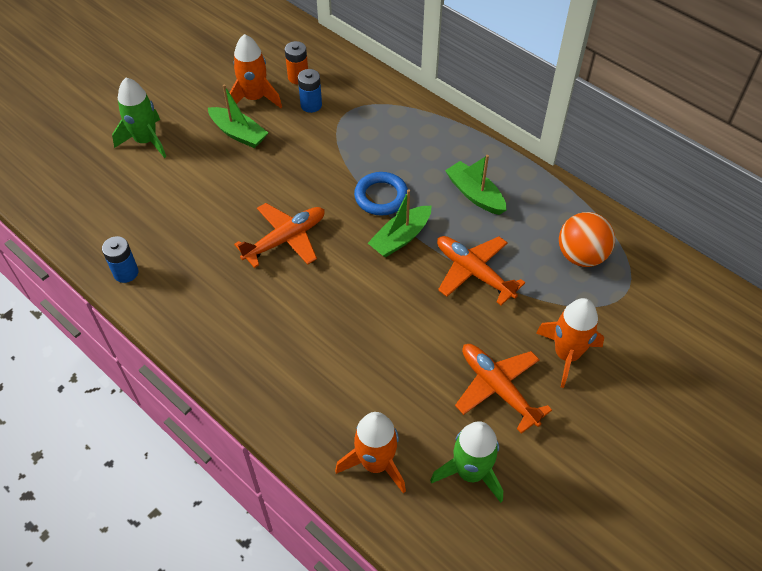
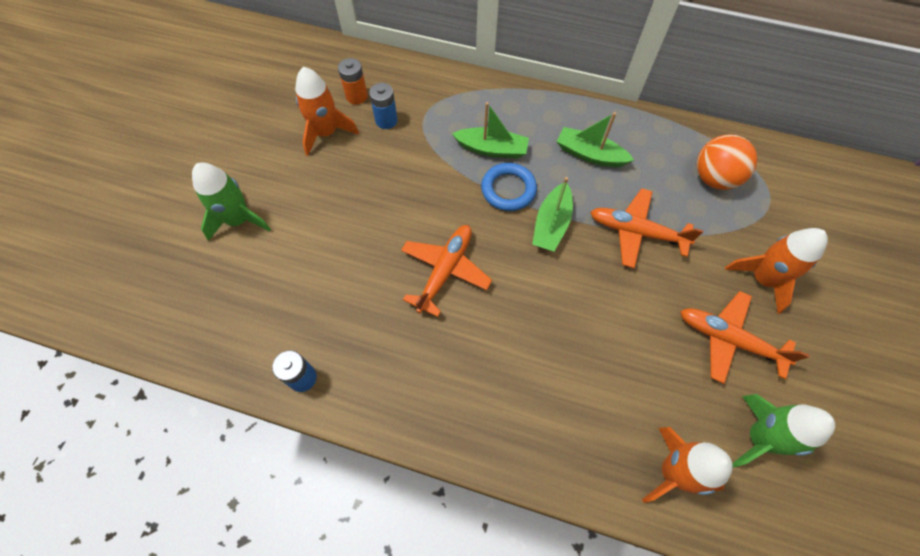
camera: 25 degrees left, 10 degrees up
green boat [208,84,268,148] -> green boat moved to [452,102,529,159]

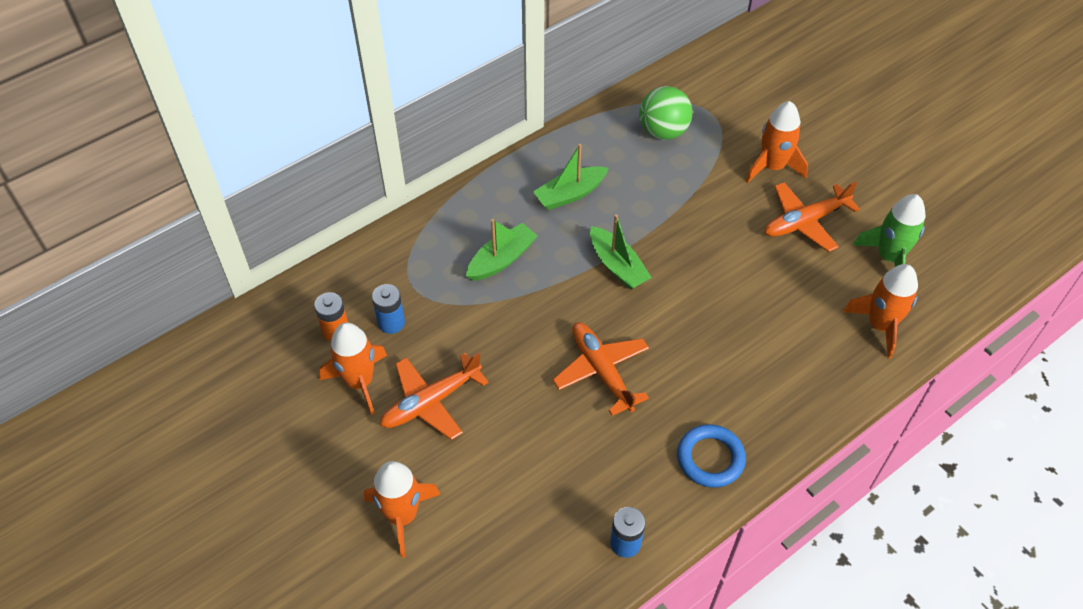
camera: 55 degrees left, 10 degrees down
green rocket [192,163,271,241] -> orange rocket [364,461,441,558]
blue ring [481,163,537,211] -> blue ring moved to [677,424,746,488]
orange plane [590,188,703,268] -> orange plane moved to [380,353,489,440]
orange ball [696,134,757,190] -> green ball [639,86,692,140]

